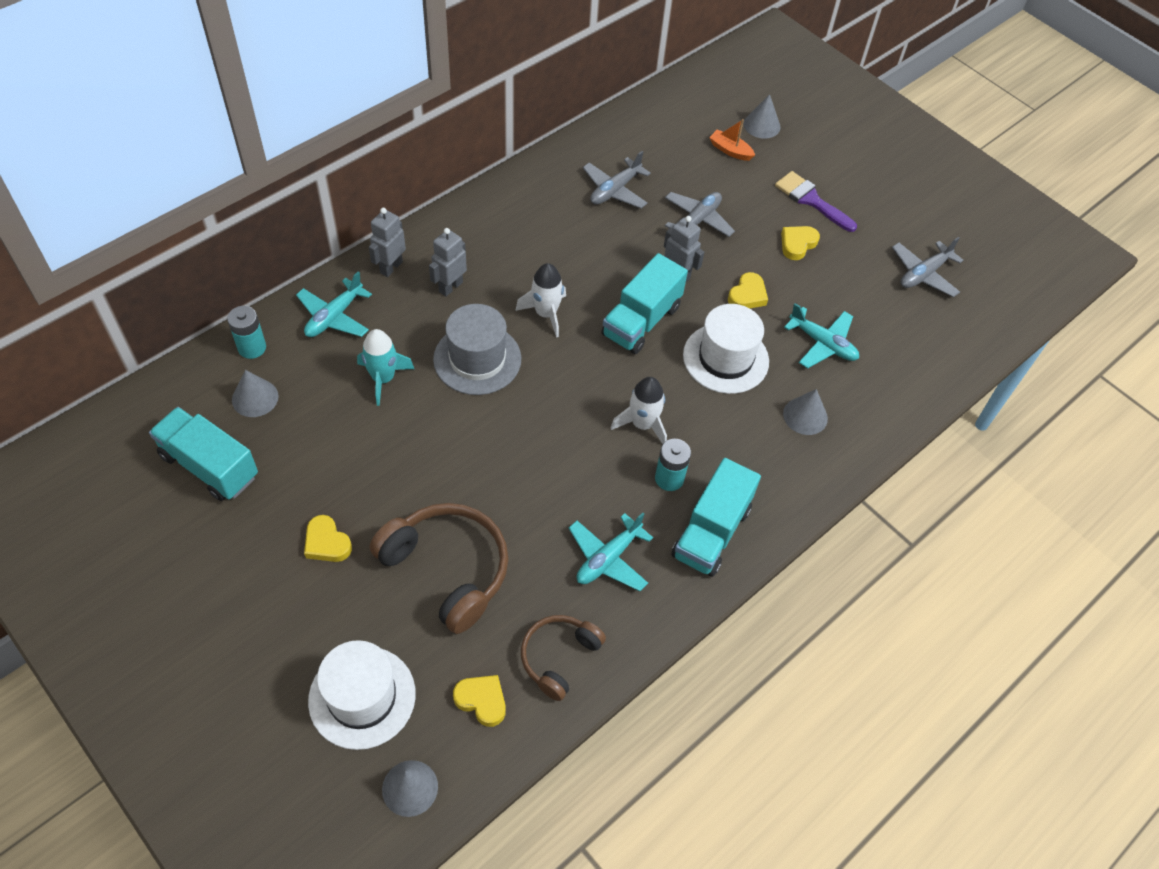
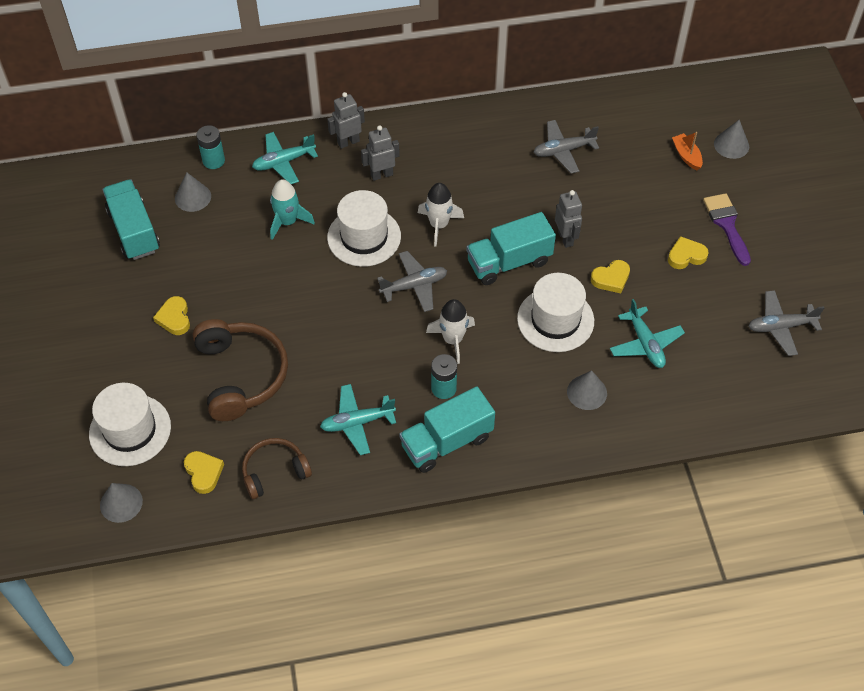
camera: 35 degrees right, 0 degrees up
grey hat [433,304,521,395] -> white hat [327,190,401,267]
grey plane [665,192,735,237] -> grey plane moved to [377,251,447,312]

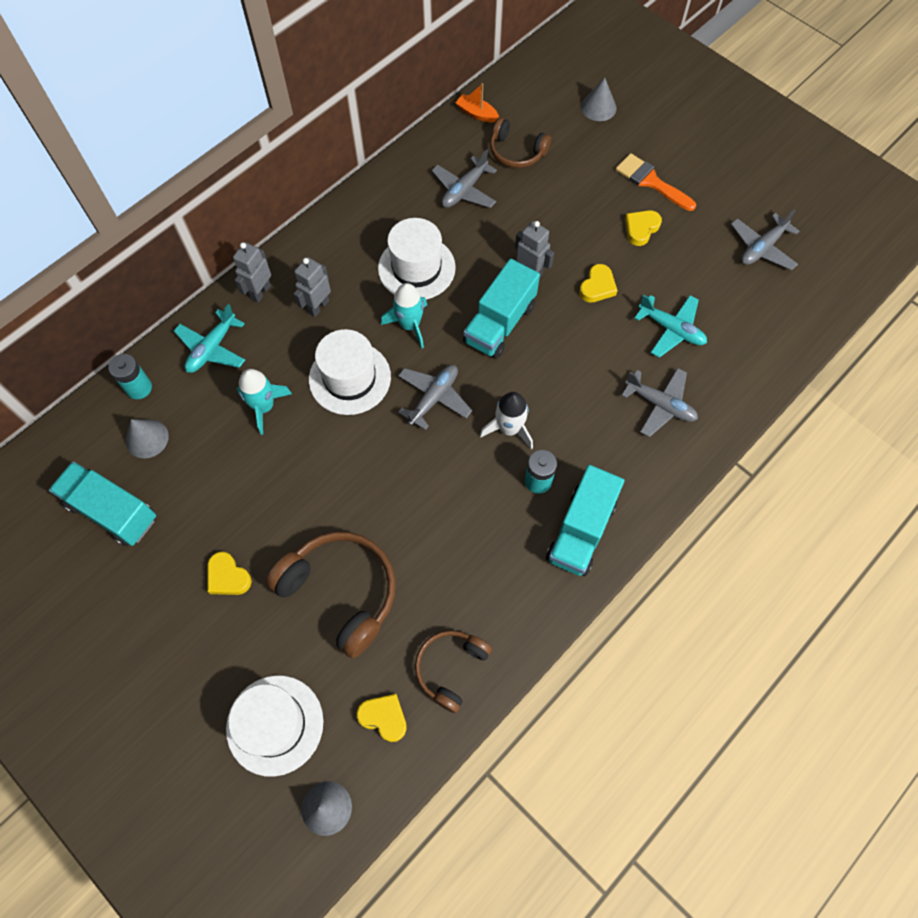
camera: 35 degrees left, 10 degrees up
turquoise plane [320,384,396,455] -> none
white rocket [418,183,464,247] -> turquoise rocket [381,283,427,348]
white hat [517,273,594,352] -> white hat moved to [378,218,456,300]
grey cone [567,370,607,410] -> grey plane [621,368,698,437]
orange boat [672,132,703,170] -> orange boat moved to [456,83,499,122]
purple brush [703,193,751,266] -> orange brush [616,153,696,211]
none -> brown headphones [490,118,551,168]

